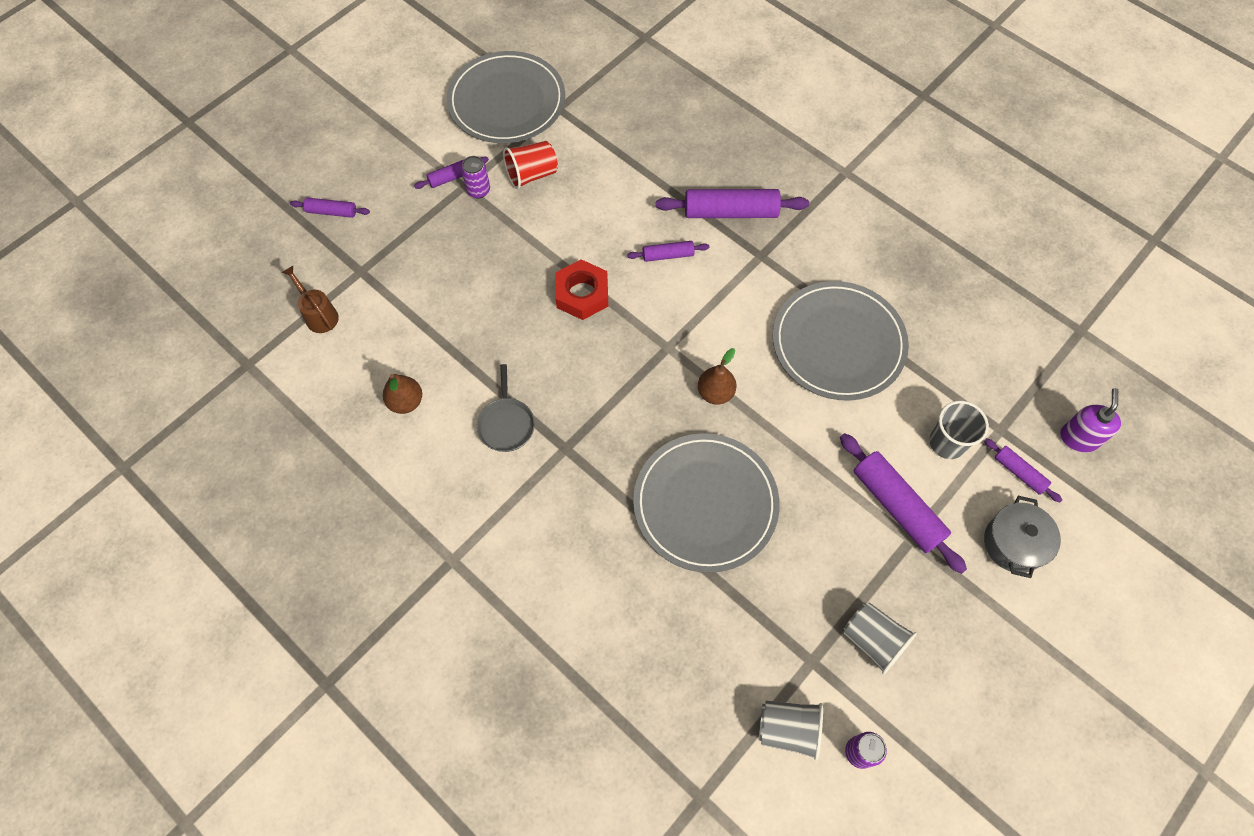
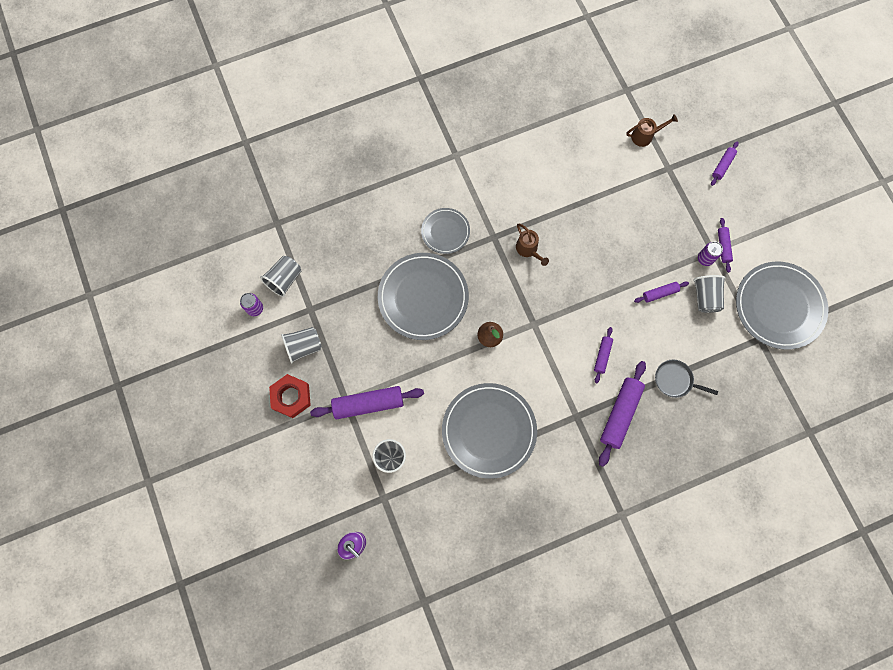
camera: 115 degrees right, 10 degrees up
brown pear [383,374,422,414] -> none
grey pan [476,364,535,452] -> grey pan moved to [655,360,718,398]
red cup [503,141,558,189] -> grey cup [693,275,726,313]
red nut [555,259,608,320] -> red nut moved to [269,374,311,418]
purple rolling pin [984,438,1062,503] -> purple rolling pin moved to [634,281,689,303]
grey pot [984,496,1061,578] -> none
none -> grey plate [421,208,470,254]
none -> brown watering can [516,224,549,266]

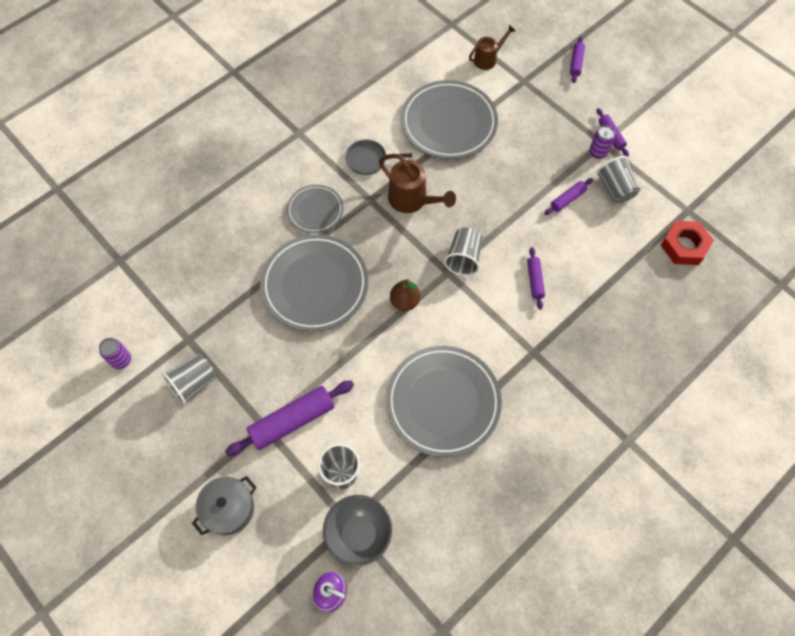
camera: 20 degrees left, 10 degrees down
grey cup [260,256,301,297] -> grey cup moved to [444,228,483,276]
red nut [269,374,311,418] -> red nut moved to [661,221,714,265]
brown watering can [516,224,549,266] -> brown watering can [379,154,456,213], size x1.54
purple rolling pin [599,361,646,467] -> none
grey pan [655,360,718,398] -> grey pan moved to [345,140,412,175]
grey plate [736,262,828,350] -> grey plate moved to [401,80,498,159]
none -> grey pot [192,476,257,535]
none -> grey bowl [323,495,392,566]

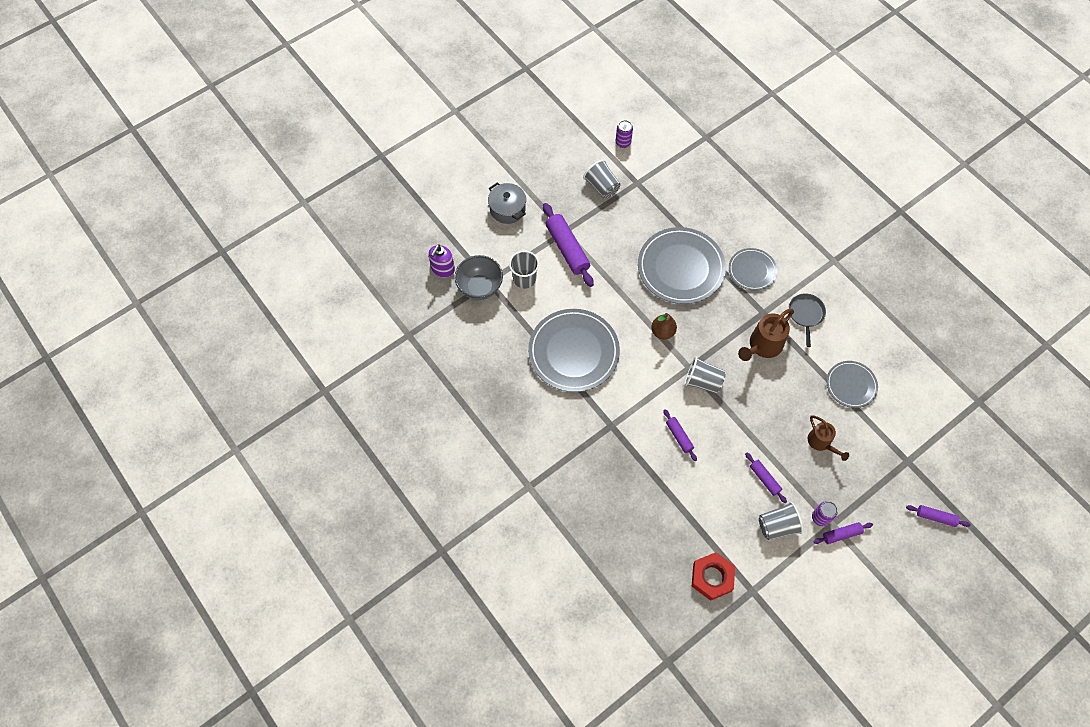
camera: 95 degrees right, 0 degrees up
grey plate [401,80,498,159] -> grey plate [826,361,878,408], size x0.55
brown watering can [469,25,516,70] -> brown watering can moved to [808,415,849,461]
purple rolling pin [527,247,545,310] -> purple rolling pin turned 60 degrees clockwise [663,409,697,461]

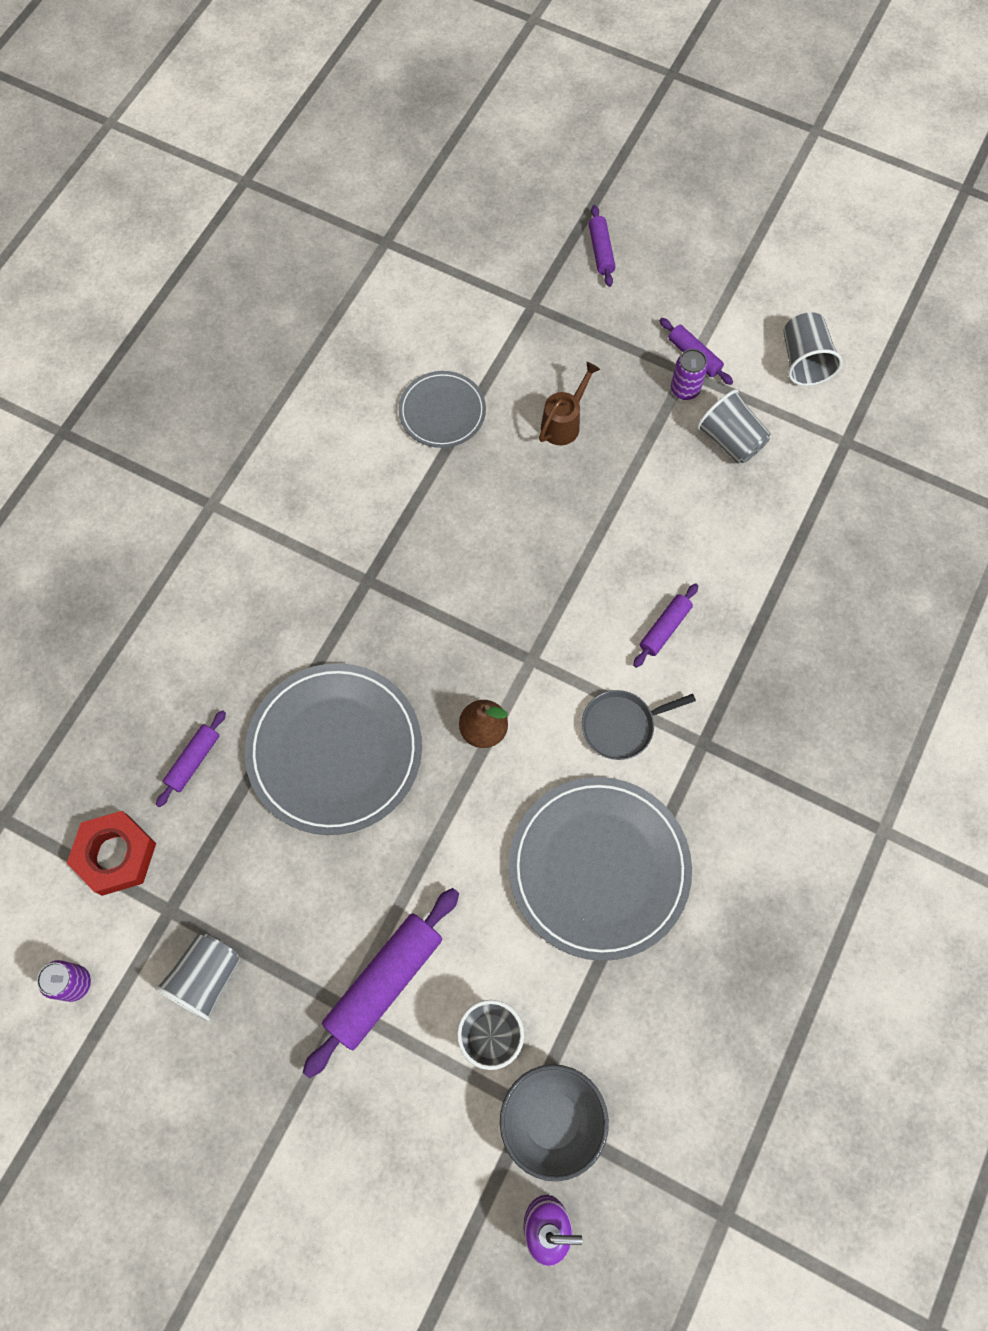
camera: 115 degrees left, 5 degrees up
grey pot [488,182,526,224] -> none
grey cup [685,357,726,393] -> grey cup moved to [784,312,843,386]
red nut [692,552,735,601] -> red nut moved to [67,811,156,896]
grey plate [729,248,777,291] -> none
brown watering can [738,309,794,361] -> none
purple rolling pin [745,453,787,503] -> purple rolling pin moved to [156,710,226,807]
grey pan [789,293,826,347] -> grey pan moved to [582,690,696,760]

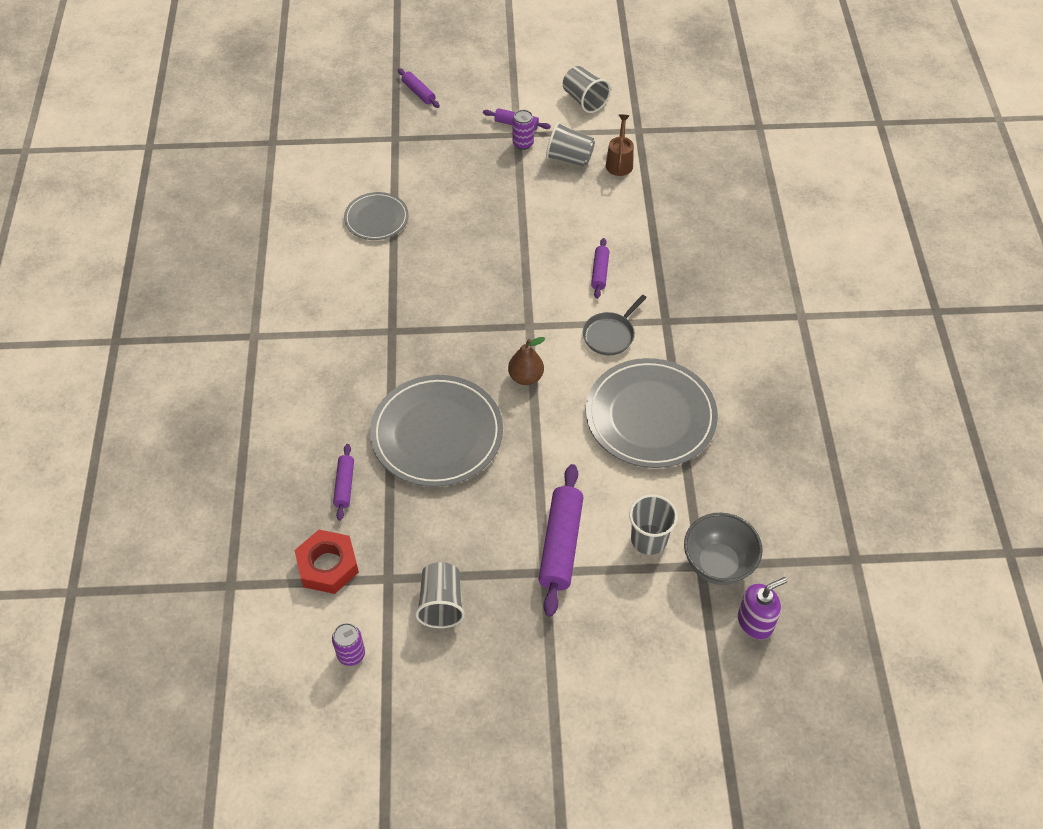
camera: 30 degrees left, 15 degrees down
brown watering can [539,362,600,445] -> brown watering can moved to [606,114,634,176]

